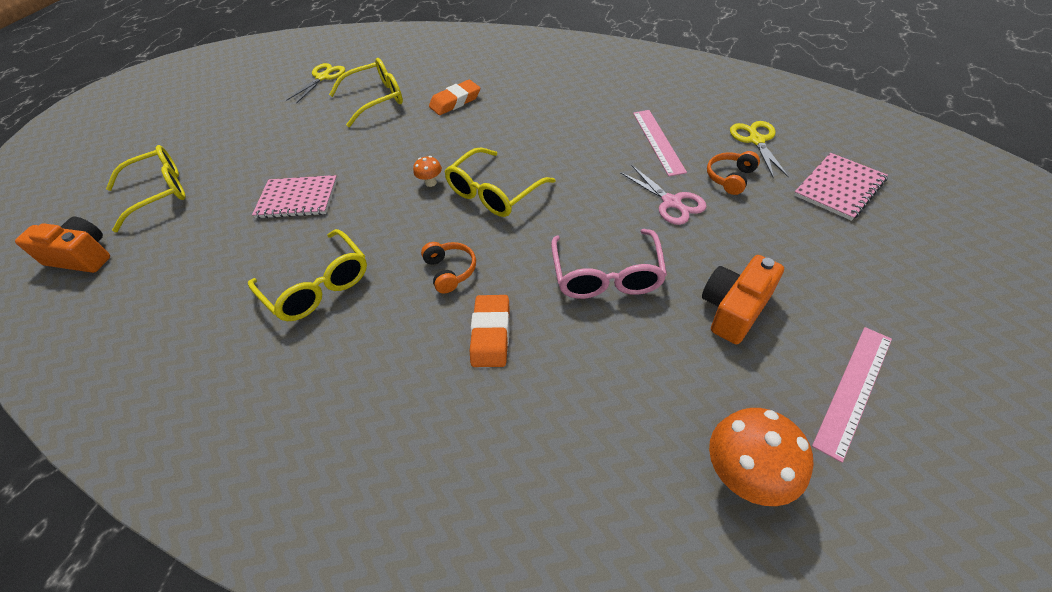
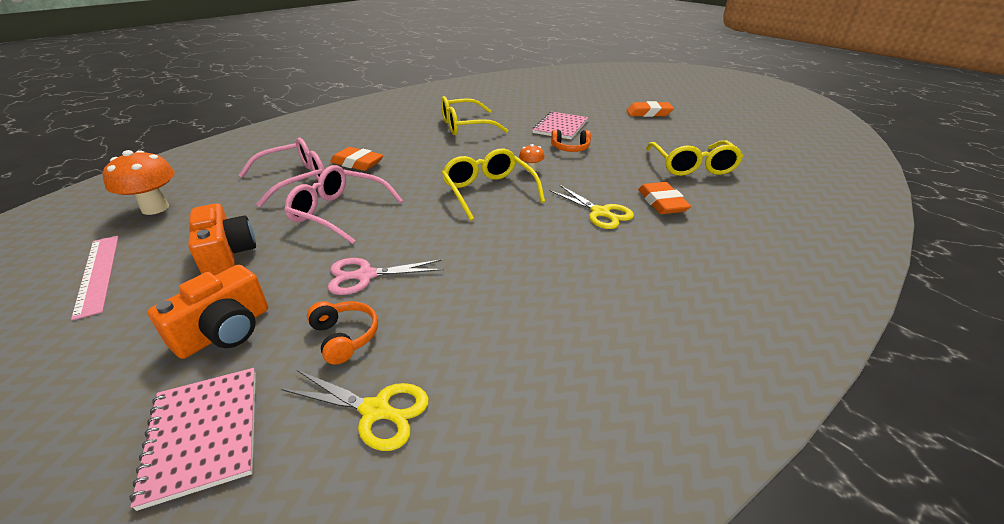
camera: 110 degrees right, 15 degrees down
orange camera [15,217,110,273] -> orange camera moved to [148,265,268,359]
yellow glasses [106,145,186,232] -> none
yellow scissors [286,63,345,104] -> yellow scissors moved to [550,185,634,229]
orange headphones [421,242,476,293] -> orange headphones moved to [551,130,591,152]
pink ruler [633,110,687,176] -> none
none -> pink glasses [239,137,324,207]
none -> orange eraser [626,101,674,117]

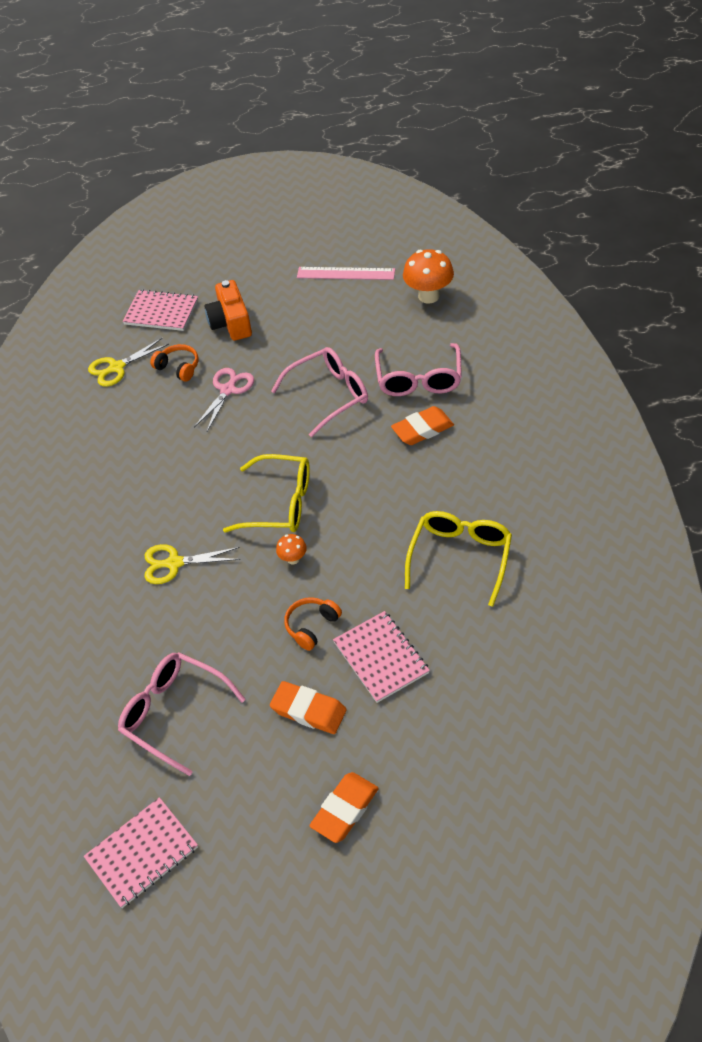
camera: 130 degrees right, 15 degrees up
orange camera [188,203,256,276] -> none
orange headphones [307,301,378,365] -> orange headphones turned 150 degrees counterclockwise [150,344,198,382]
orange eraser [638,182,691,214] -> orange eraser moved to [270,681,347,734]
yellow glasses [646,140,743,176] -> pink glasses [118,652,246,776]
none -> pink notebook [84,797,198,908]

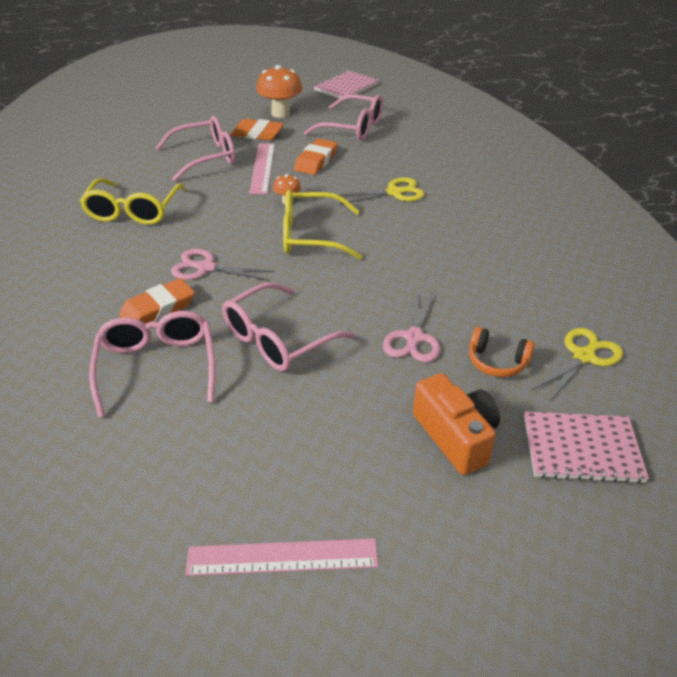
camera: 165 degrees right, 10 degrees down
orange headphones [284,597,342,651] -> pink ruler [249,144,275,194]
orange eraser [310,772,379,843] -> orange eraser moved to [294,139,337,175]
pink notebook [333,611,430,703] -> pink glasses [156,116,236,181]
orange mushroom [403,249,454,304] -> orange mushroom moved to [256,65,302,118]
none -> pink scissors [171,249,274,281]

